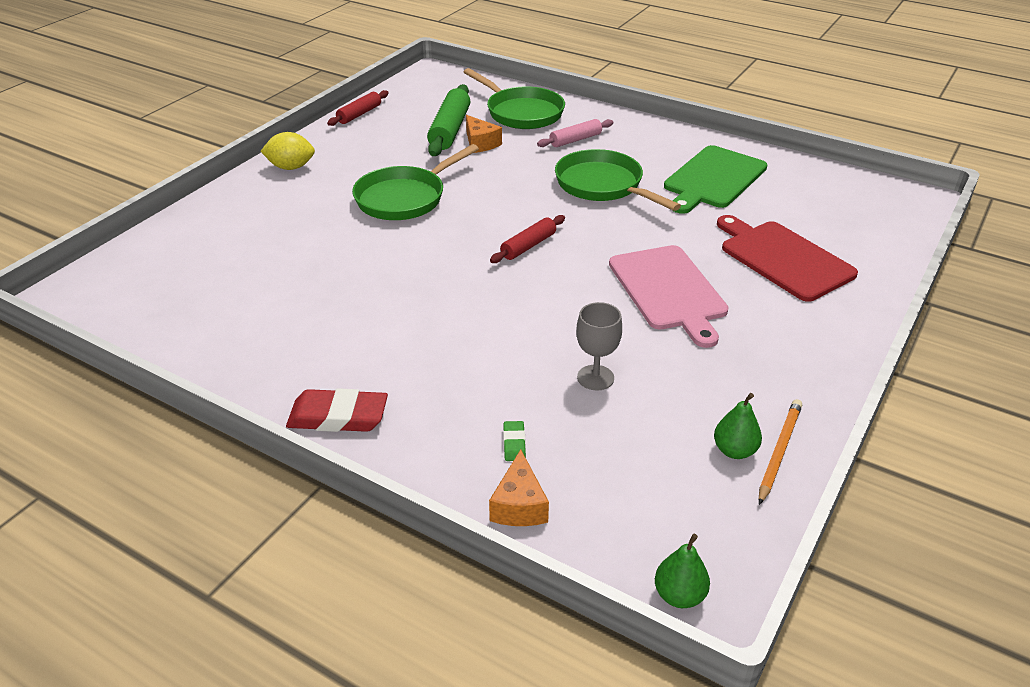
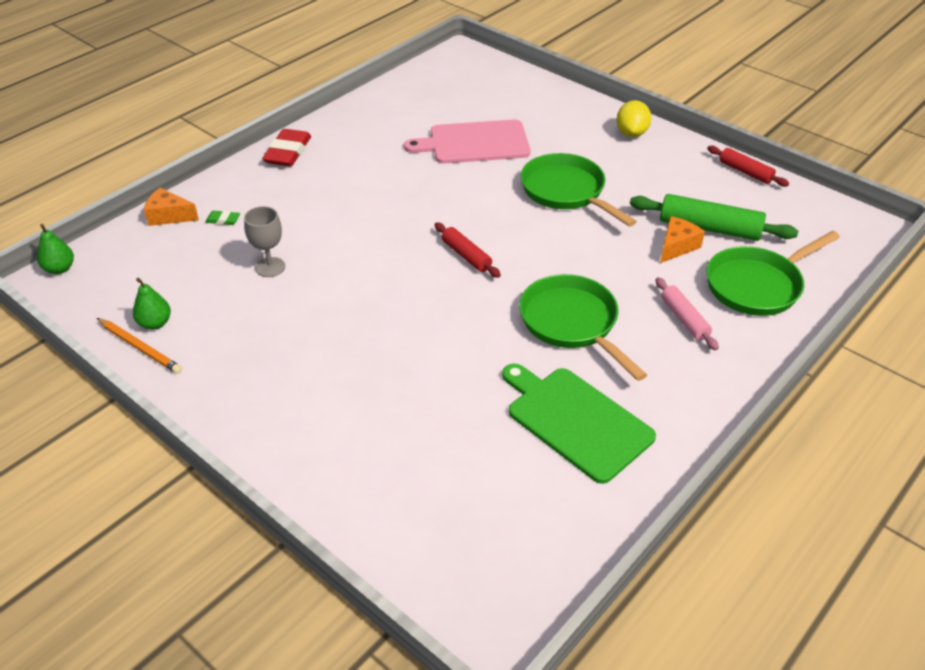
camera: 100 degrees right, 5 degrees up
orange cheese [466,115,502,153] -> orange cheese turned 150 degrees clockwise [660,216,705,263]
green pan [555,149,681,211] -> green pan turned 90 degrees counterclockwise [519,274,647,381]
pink cutting board [609,245,729,348] -> pink cutting board moved to [404,120,530,164]
red cutting board [717,215,858,302] -> none

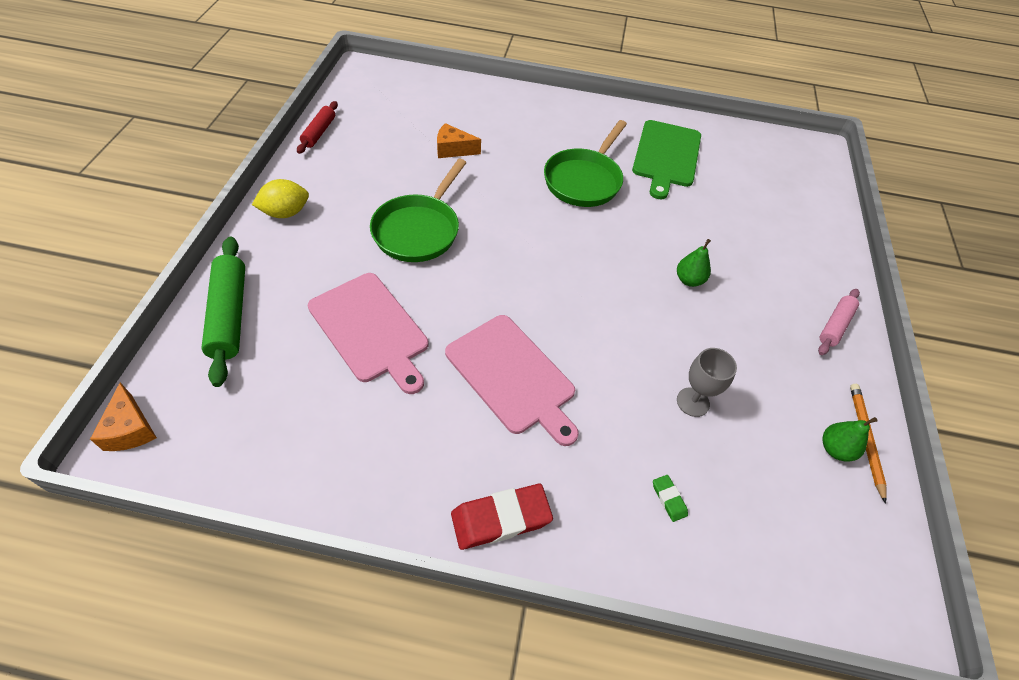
camera: 125 degrees left, 10 degrees up
green pear [37,224,74,274] -> green pear moved to [677,239,711,287]
orange cheese [144,188,199,226] -> orange cheese moved to [90,382,157,451]
red rolling pin [434,222,501,278] -> none
green rolling pin [630,194,798,241] -> green rolling pin moved to [201,237,245,387]
pink rolling pin [656,277,719,351] -> pink rolling pin moved to [818,289,860,355]
green pan [706,231,840,316] -> none
none -> pink cutting board [445,315,579,446]

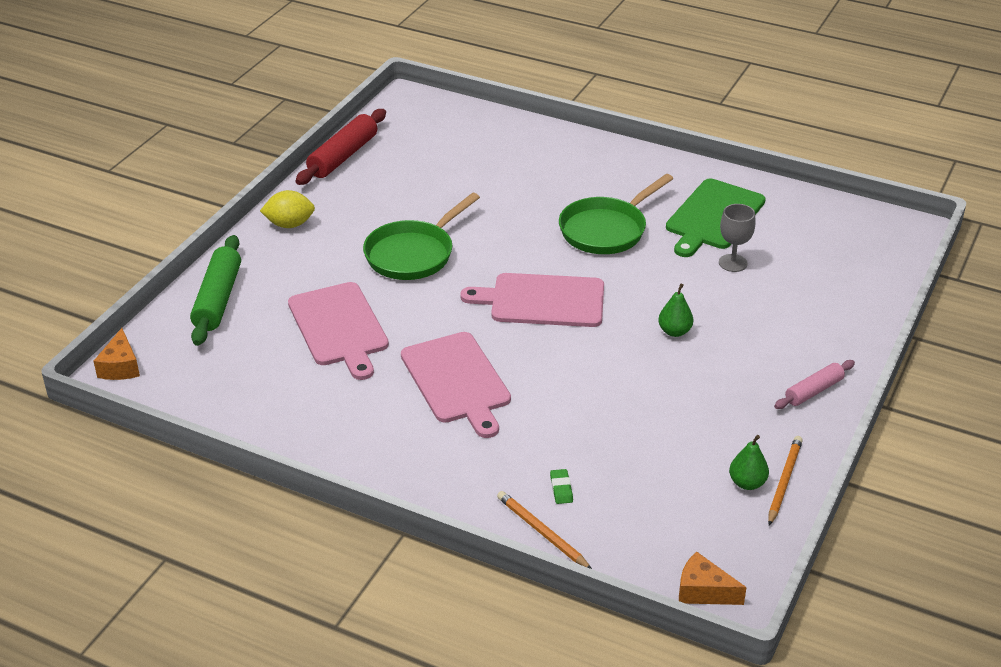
camera: 20 degrees right, 15 degrees down
red rolling pin [297,101,338,154] -> red rolling pin [296,109,386,185], size x1.66
orange cheese [437,123,481,158] -> orange cheese moved to [679,552,747,605]
red eraser [451,484,553,550] -> none
grey goblet [677,348,737,417] -> grey goblet moved to [719,204,756,272]
none -> pink cutting board [460,273,604,327]
none -> orange pencil [497,491,592,569]

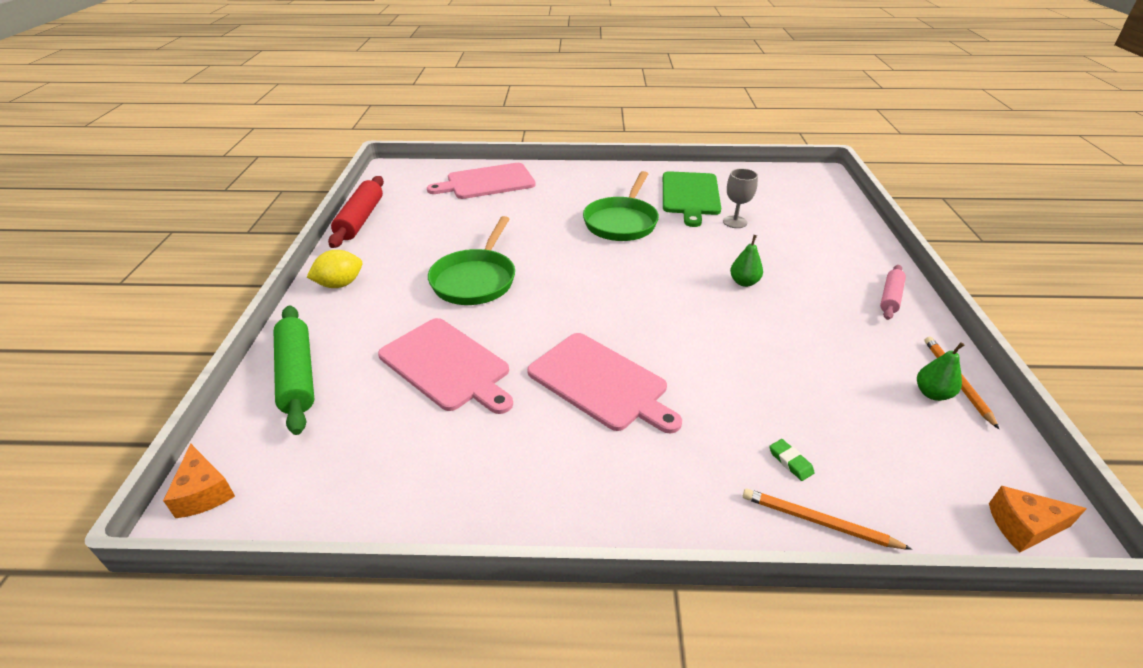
camera: 25 degrees left, 0 degrees up
pink cutting board [460,273,604,327] -> pink cutting board moved to [427,163,536,199]

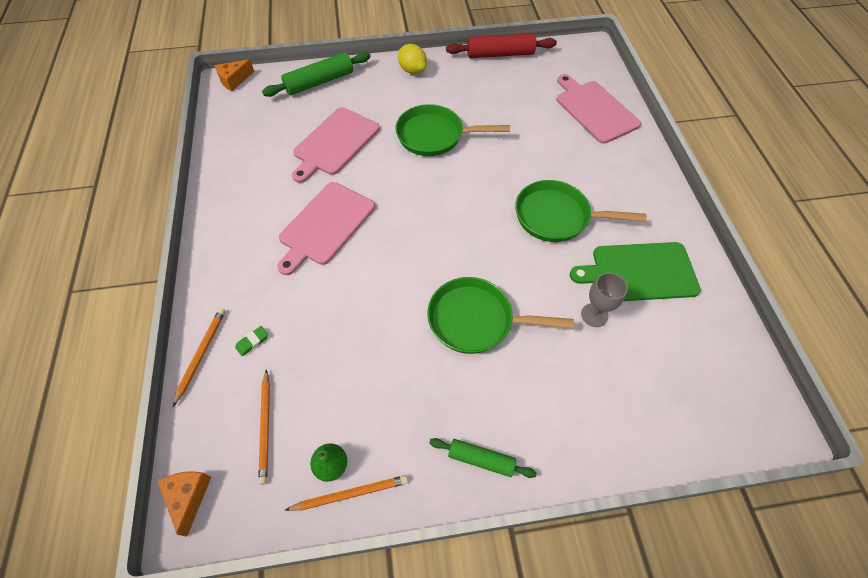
camera: 80 degrees right, 20 degrees up
green pear [730,235,763,287] -> green pan [427,277,574,354]
pink rolling pin [880,265,906,320] -> green rolling pin [429,438,537,478]
none -> orange pencil [258,369,270,485]

